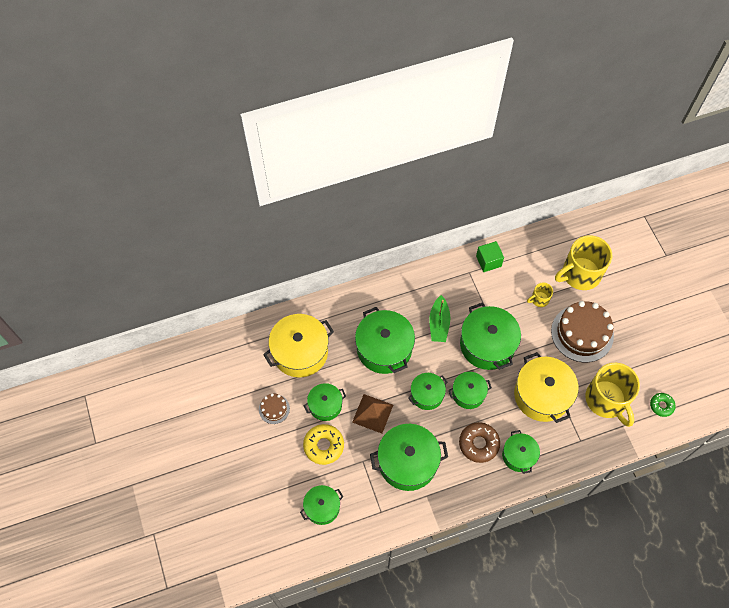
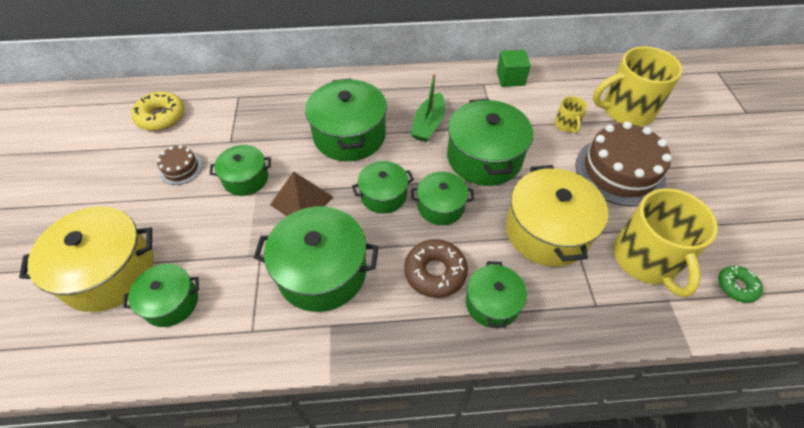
camera: 15 degrees right, 10 degrees down
yellow pot [263,314,334,378] -> yellow pot moved to [19,206,154,312]
yellow donut [303,424,344,465] -> yellow donut moved to [131,91,185,131]
yellow mug [527,282,553,307] -> yellow mug turned 90 degrees counterclockwise [555,96,587,133]

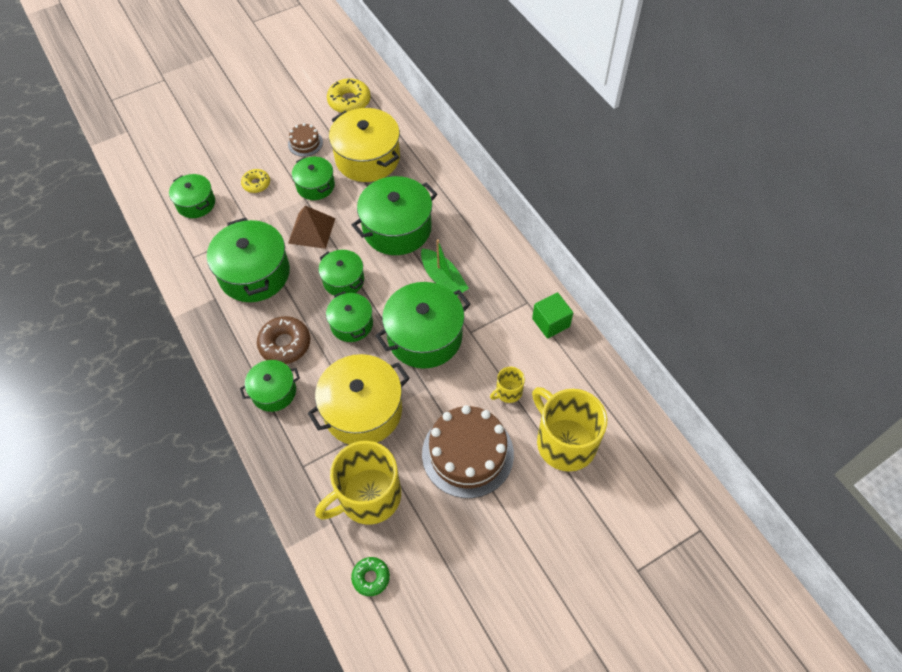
camera: 65 degrees right, 5 degrees up
yellow pot [19,206,154,312] -> yellow pot moved to [329,108,400,182]
green boat [411,74,445,142] -> green boat turned 120 degrees counterclockwise [421,239,469,296]
none -> yellow donut [241,169,270,193]

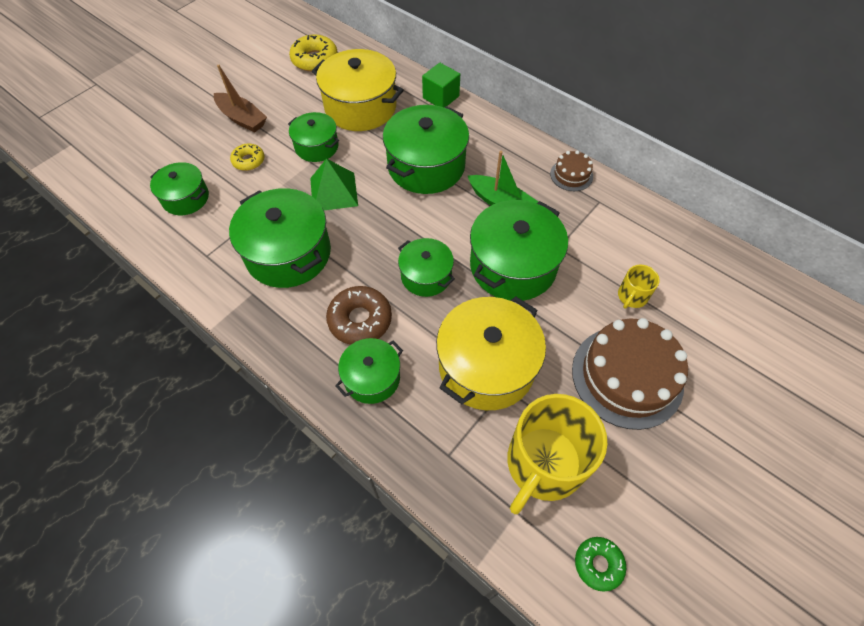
camera: 20 degrees left, 0 degrees up
brown cake [288,123,323,157] -> brown cake moved to [550,151,593,191]
brown pyramid [288,206,335,249] -> green pyramid [310,159,358,210]
green pot [319,250,364,295] -> none
green cube [532,292,573,339] -> green cube moved to [422,63,460,107]
yellow mug [532,387,607,472] -> none
none -> brown boat [214,65,267,133]

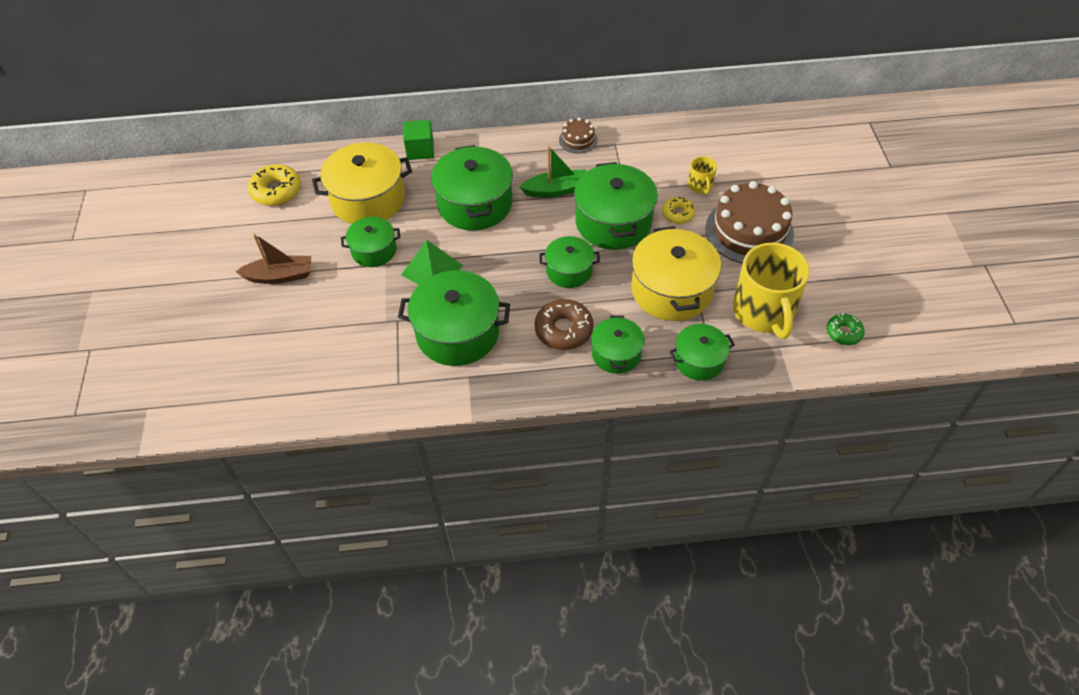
camera: 45 degrees left, 5 degrees down
green pot [150,162,209,215] -> green pot moved to [669,324,735,381]
yellow donut [230,144,264,171] -> yellow donut moved to [662,197,695,224]

